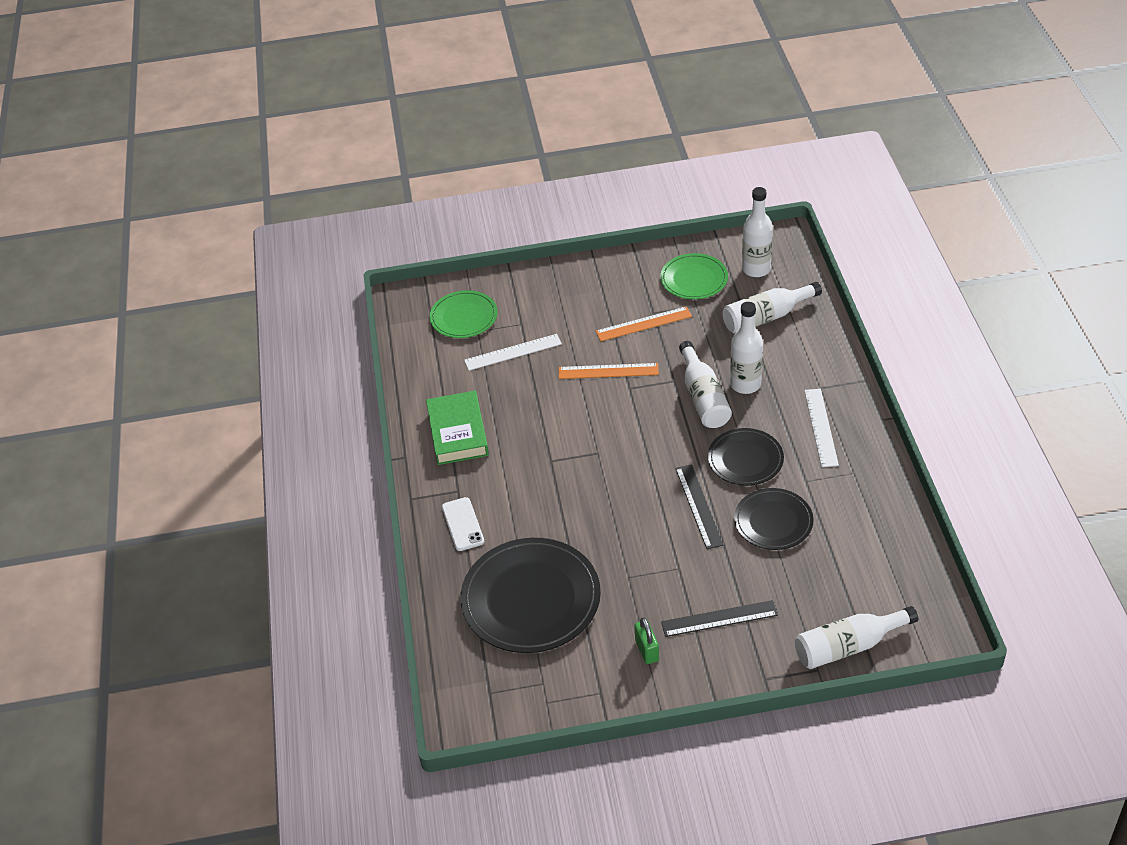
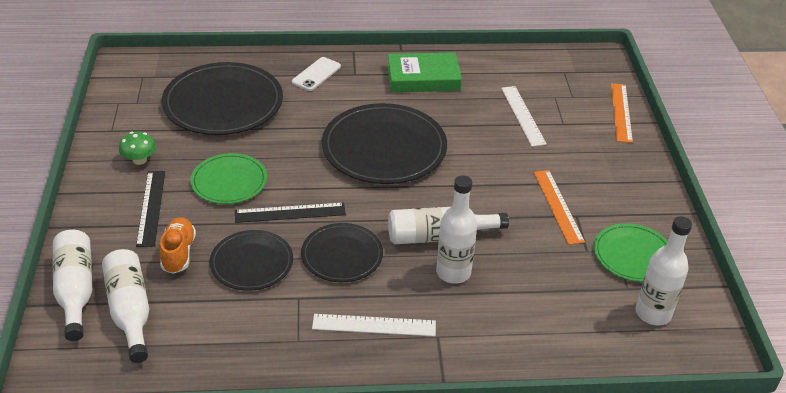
camera: 90 degrees right, 5 degrees down
green plate [430,290,498,338] -> green plate moved to [190,153,267,204]
white phone [442,497,484,551] -> white phone turned 45 degrees counterclockwise [292,57,341,91]
orange ruler [559,363,659,379] -> orange ruler moved to [611,83,633,143]
green padlock [634,617,659,664] -> green mushroom [119,131,156,165]
white bottle [723,282,822,334] -> white bottle moved to [102,249,149,363]
none -> orange shoe [159,217,196,274]
none -> black plate [322,103,447,184]

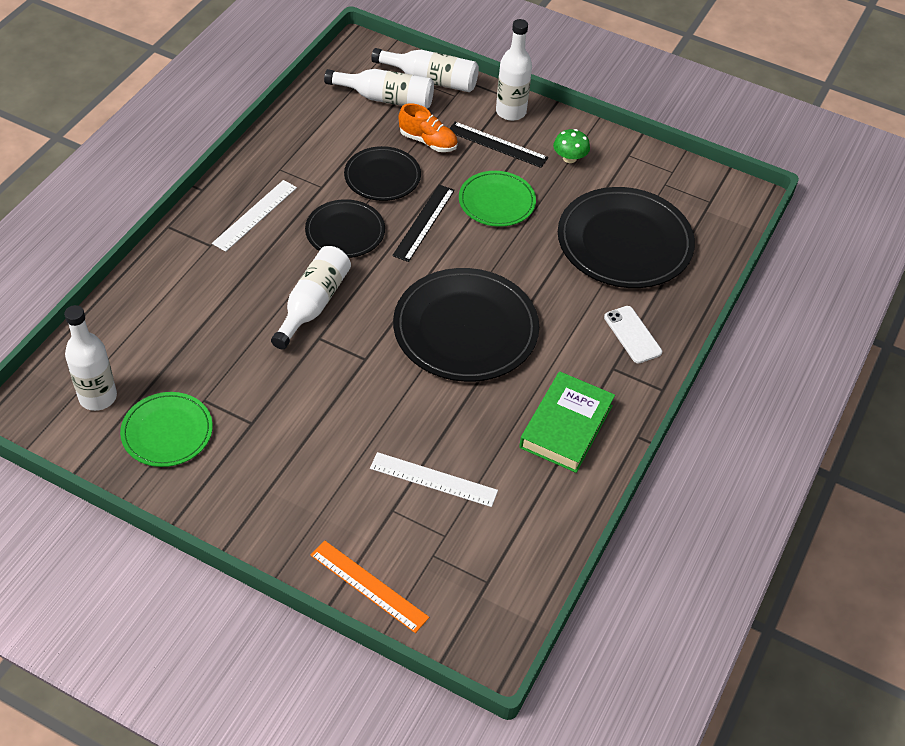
camera: 120 degrees right, 10 degrees up
white bottle [436,175,477,284] -> white bottle moved to [496,19,532,121]
orange ruler [533,170,585,245] -> none

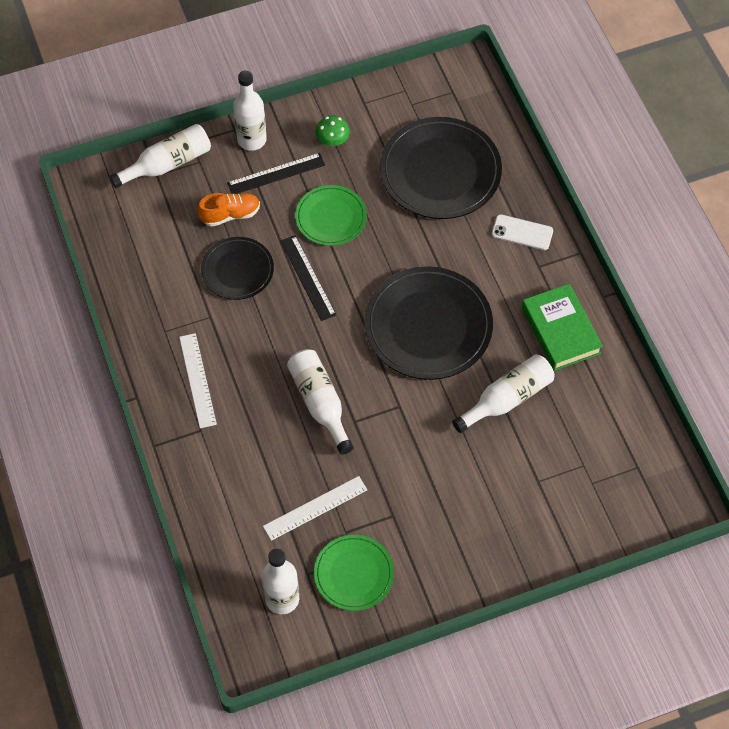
camera: 45 degrees left, 10 degrees up
black plate [305,199,385,258] -> none
orange ruler [311,540,429,633] -> none
white bottle [324,69,434,109] -> white bottle moved to [452,354,554,433]
white ruler [370,452,498,507] -> white ruler moved to [263,476,367,541]

